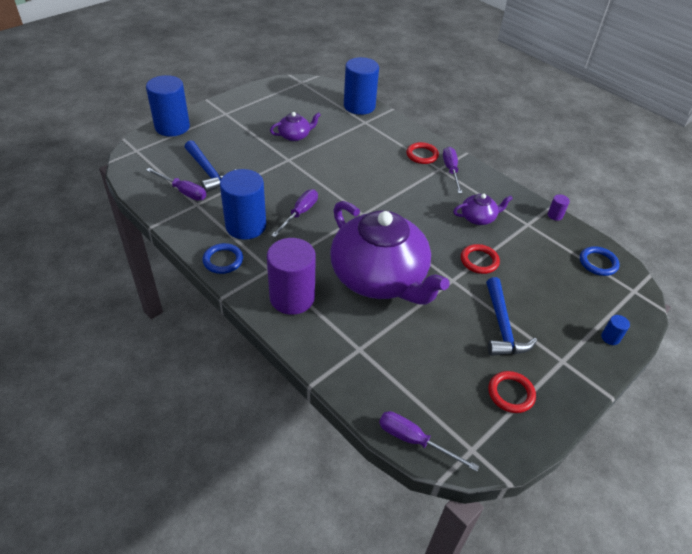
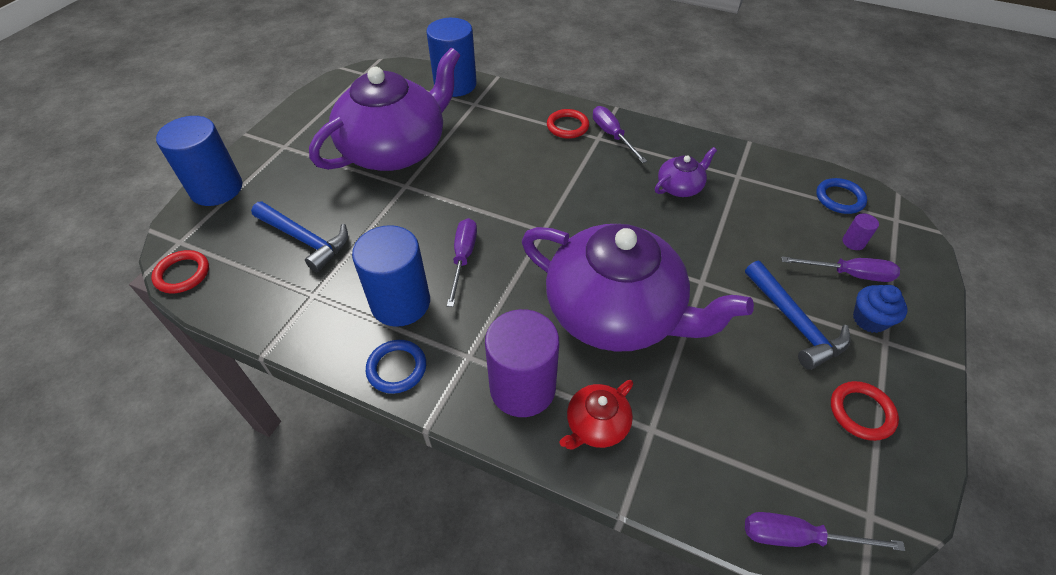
camera: 20 degrees left, 5 degrees up
purple screwdriver [146,168,206,201] -> purple screwdriver moved to [781,256,900,282]
purple teapot [270,112,321,141] -> purple teapot [309,48,461,171], size x2.42
red ring [461,244,500,274] -> red ring moved to [151,250,209,294]
purple cylinder [548,194,570,221] -> purple cylinder moved to [842,213,879,250]
blue cylinder [601,315,630,345] -> none
none -> red teapot [559,380,633,450]
none -> blue cupcake [853,285,907,333]

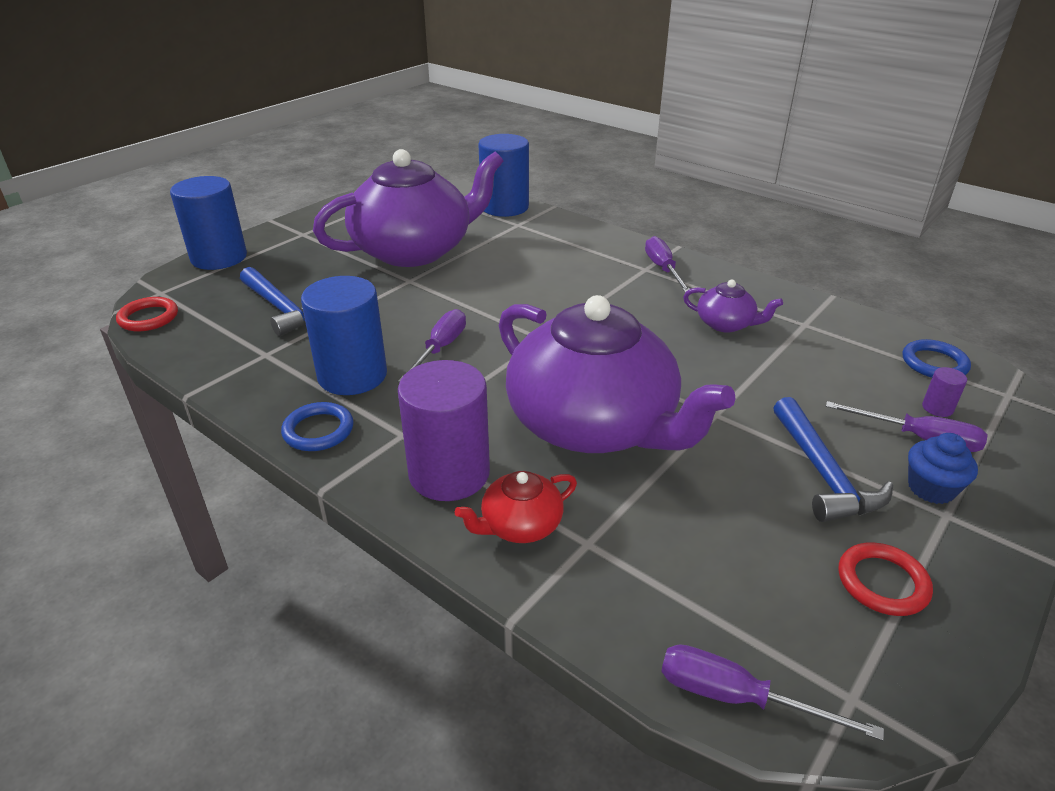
camera: 15 degrees right, 15 degrees down
red ring [547,109,589,139] -> none
purple teapot [655,147,717,197] -> purple teapot turned 45 degrees clockwise [683,280,783,333]

